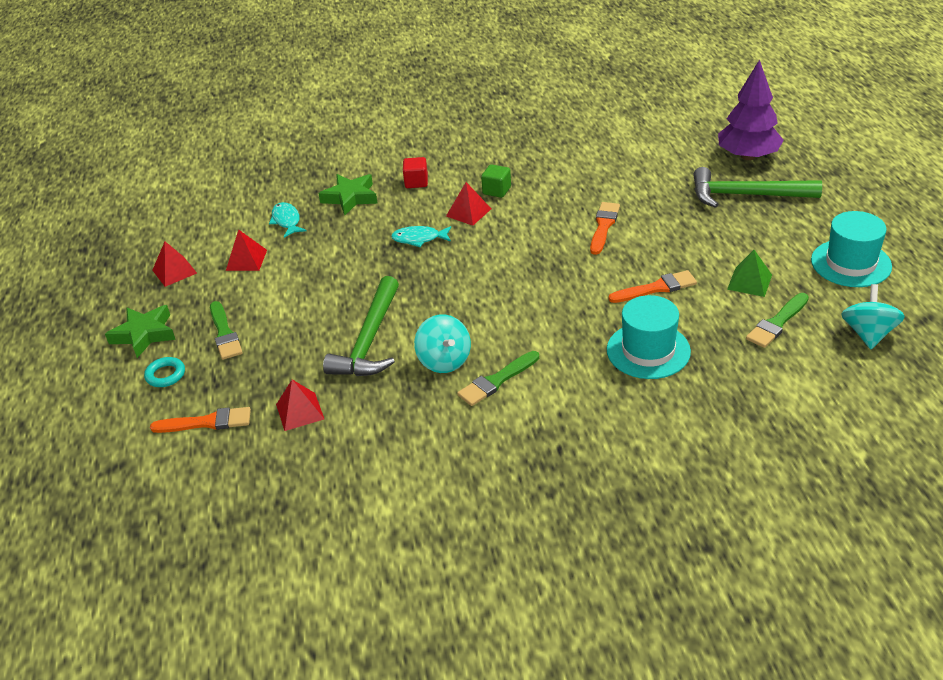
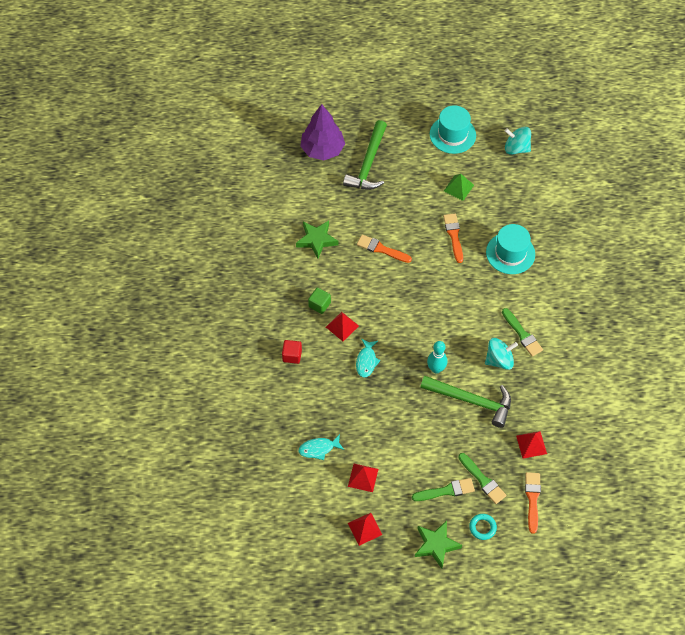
camera: 85 degrees left, 20 degrees up
green star [318,174,378,215] -> green star moved to [296,221,338,258]
green brush [746,293,809,348] -> green brush moved to [458,453,506,504]
none -> turquoise bowling pin [427,341,447,374]

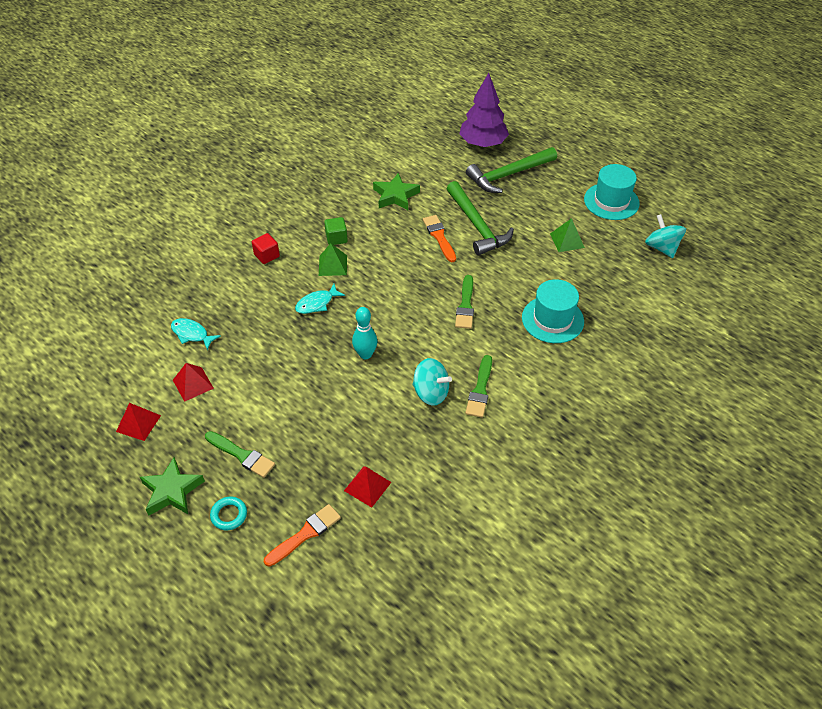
camera: 45 degrees right, 10 degrees down
red pyramid [326,312,359,341] -> green pyramid [319,243,347,276]
green hammer [420,376,511,428] -> green hammer moved to [447,181,514,255]
orange brush [443,213,463,263] -> none
green brush [458,453,506,504] -> green brush moved to [455,275,474,329]

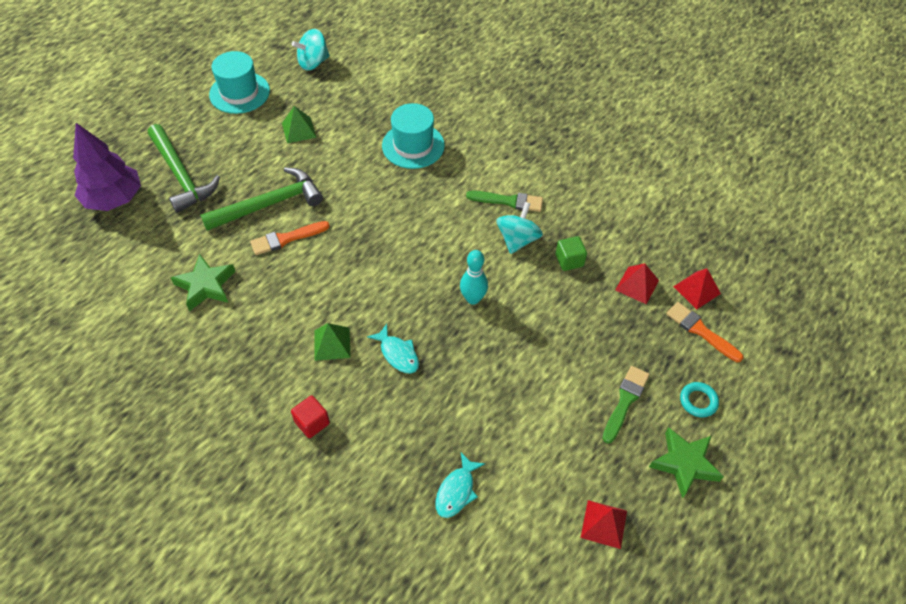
camera: 95 degrees left, 5 degrees up
red pyramid [173,363,214,402] -> red pyramid moved to [673,268,721,309]
green cube [324,217,348,245] -> green cube moved to [555,236,587,271]
green brush [455,275,474,329] -> none

